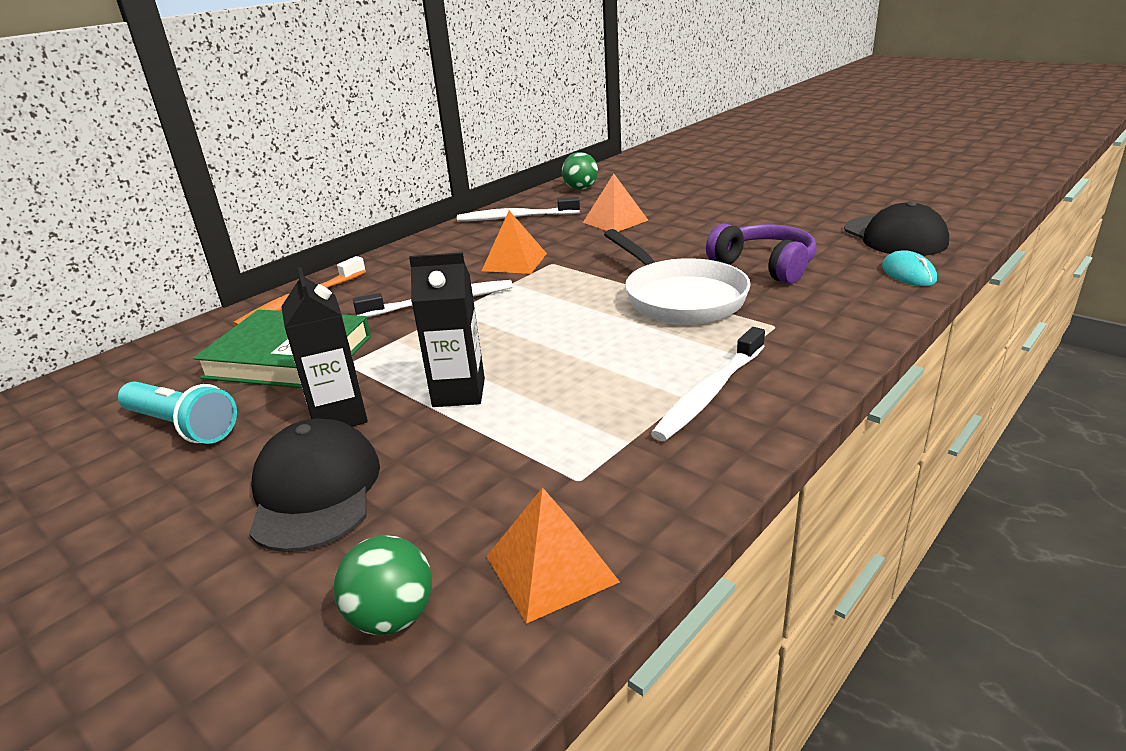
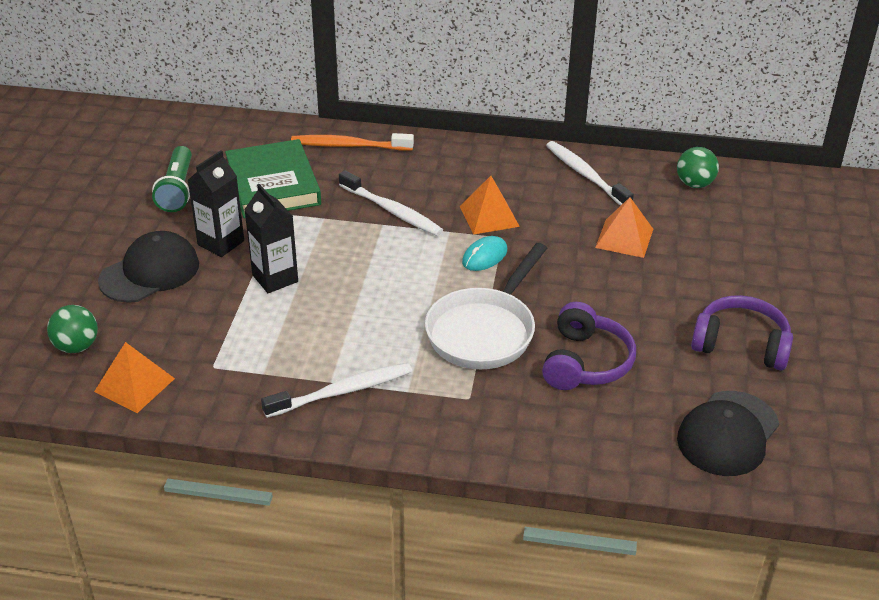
camera: 55 degrees right, 10 degrees up
turquoise flashlight [118,381,237,444] -> green flashlight [152,146,192,212]
white toothbrush [651,327,765,441] -> white toothbrush turned 150 degrees clockwise [261,363,412,418]
turquoise mouse [882,250,937,286] -> turquoise mouse moved to [462,236,507,271]
none -> purple headphones [691,295,793,370]

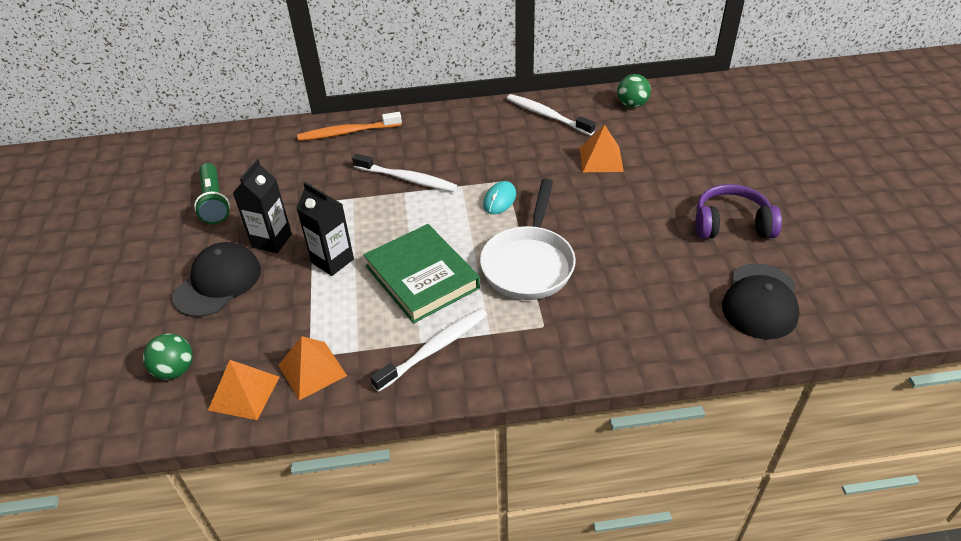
camera: 15 degrees left, 5 degrees up
green book [225,139,321,218] -> green book moved to [364,224,480,323]
orange pyramid [460,176,520,235] -> orange pyramid moved to [279,336,347,400]
purple headphones [542,302,636,390] -> none

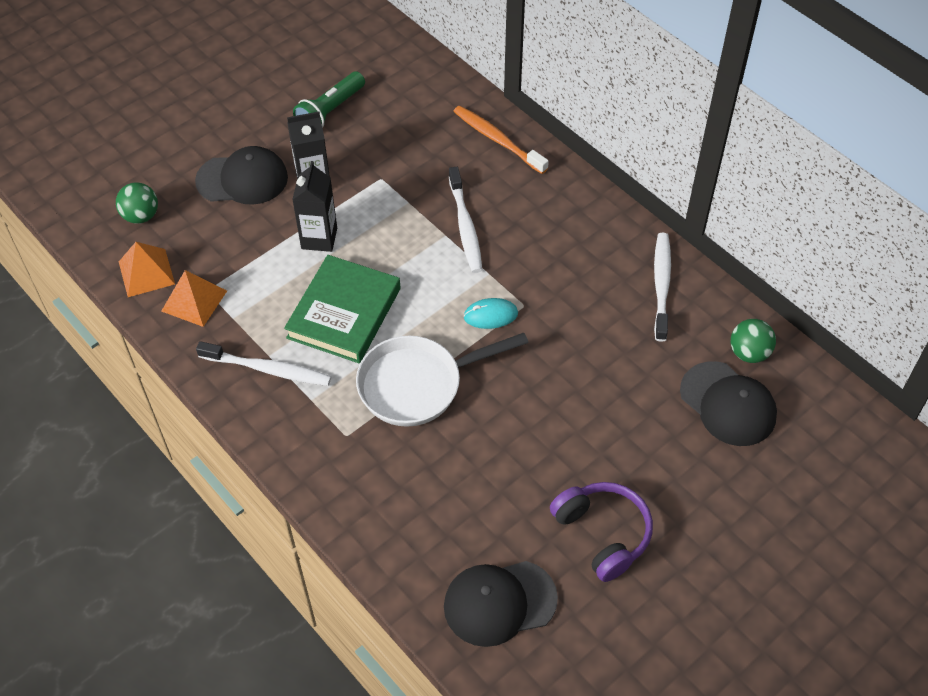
camera: 55 degrees right, 10 degrees up
orange pyramid [580,125,624,172] -> none
none -> black cap [680,361,777,446]

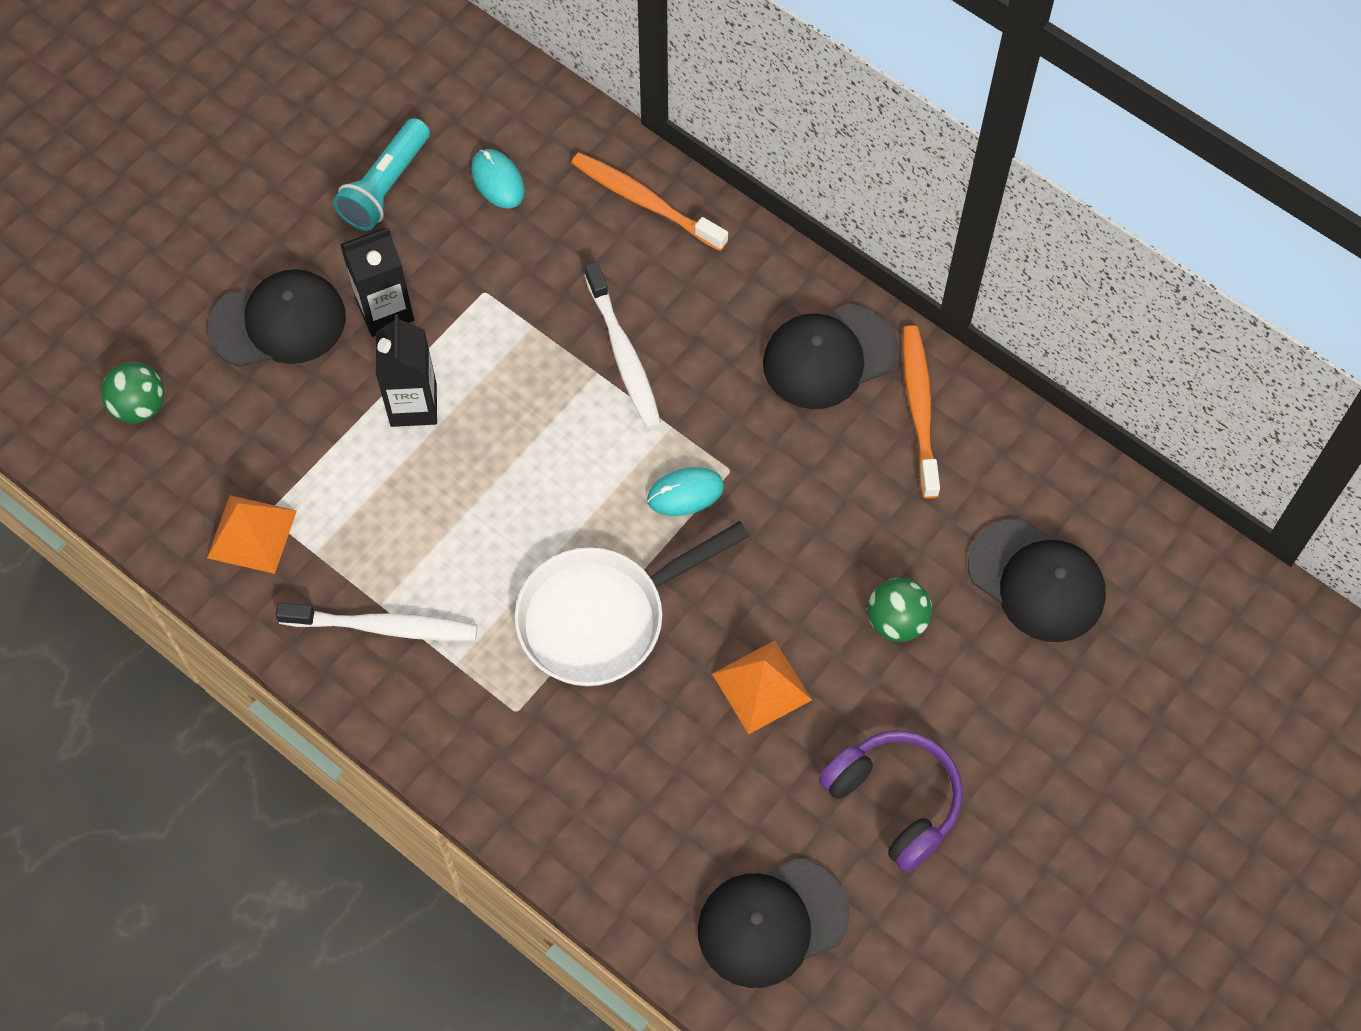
camera: 10 degrees left, 10 degrees up
orange pyramid [119,242,175,297] -> orange pyramid moved to [712,640,812,734]
green book [284,255,400,363] -> none
green flashlight [293,71,365,128] -> turquoise flashlight [333,118,430,231]
white toothbrush [654,233,671,342] -> orange toothbrush [903,325,940,499]
green ball [731,319,776,363] -> green ball moved to [868,578,932,642]
none -> turquoise mouse [471,149,525,208]
none -> black cap [763,304,898,409]

